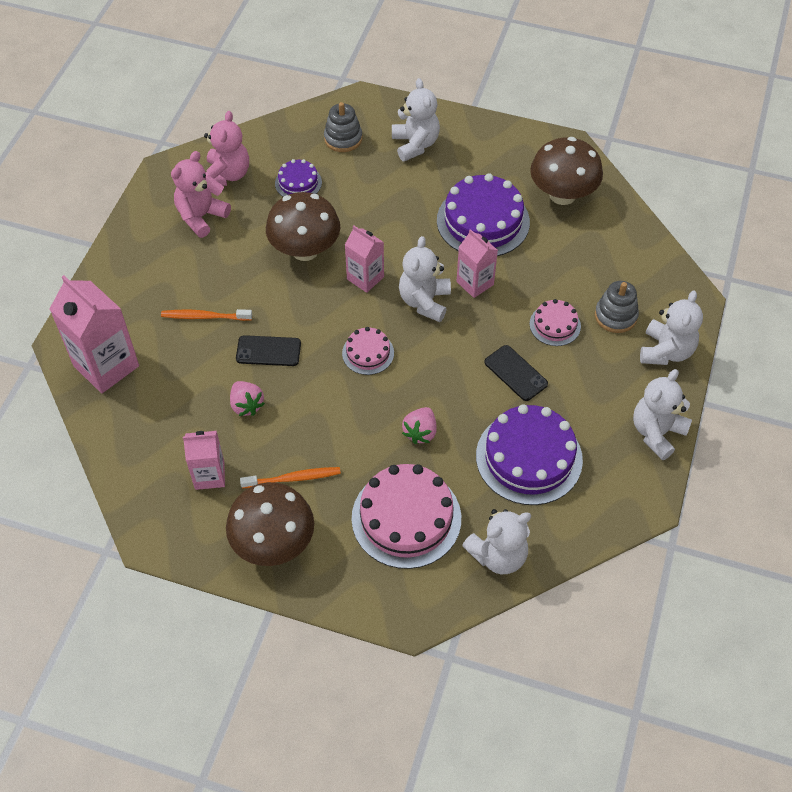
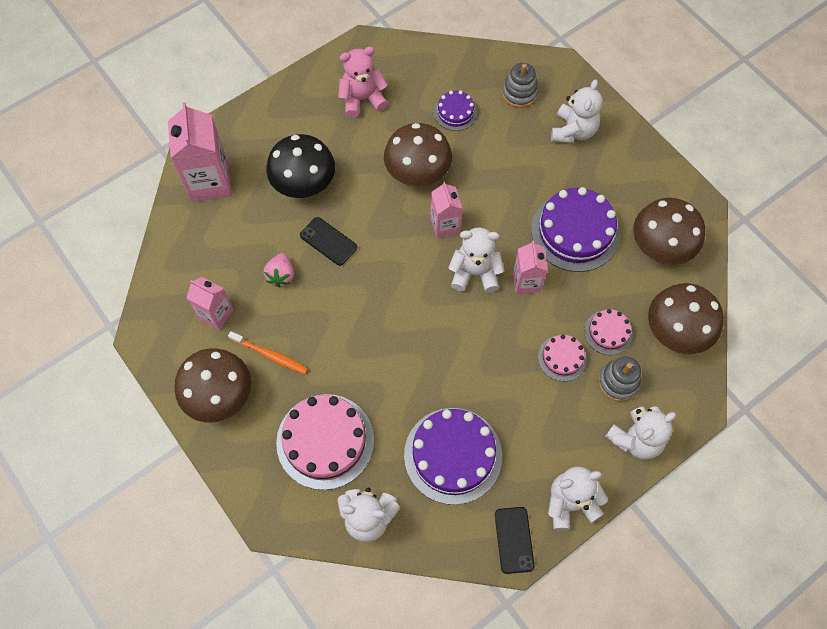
camera: 35 degrees right, 10 degrees up
orange toothbrush [161,309,252,321] -> black mushroom [266,134,335,198]
pink teddy bear [204,111,249,186] -> none
pink cake [342,327,394,375] -> pink cake moved to [584,309,633,355]
white teddy bear [399,236,451,322] -> white teddy bear turned 45 degrees clockwise [448,227,504,293]
pink strawberry [402,407,437,444] -> none
black phone [485,345,548,401] -> black phone moved to [495,507,535,574]
none -> brown mushroom [648,283,724,354]

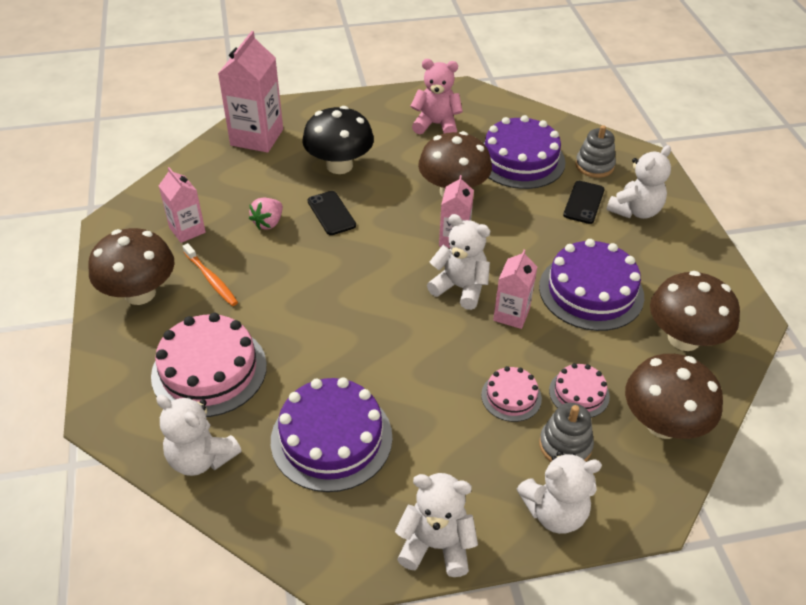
camera: 25 degrees right, 20 degrees down
purple cake [434,91,477,131] -> purple cake [483,115,566,189], size x1.93
black phone [495,507,535,574] -> black phone moved to [563,181,605,224]

